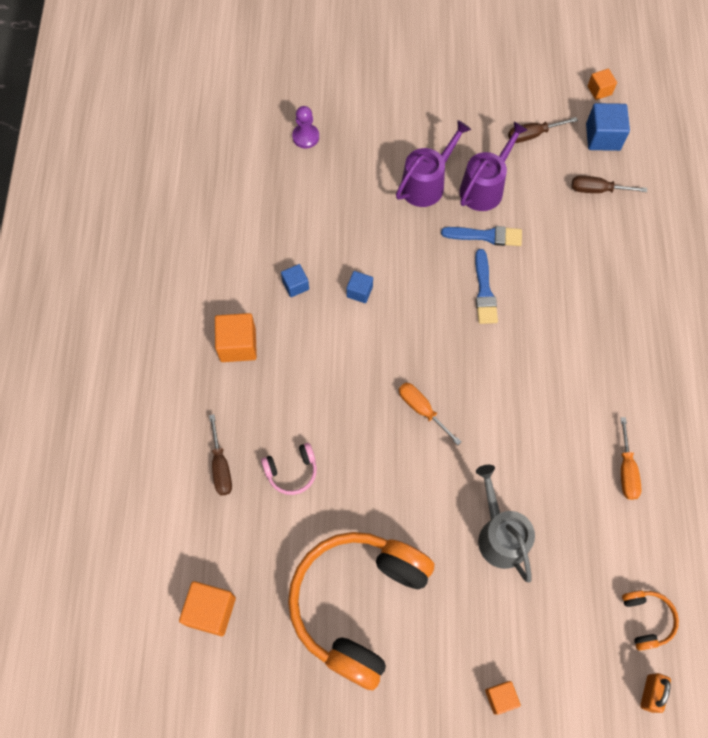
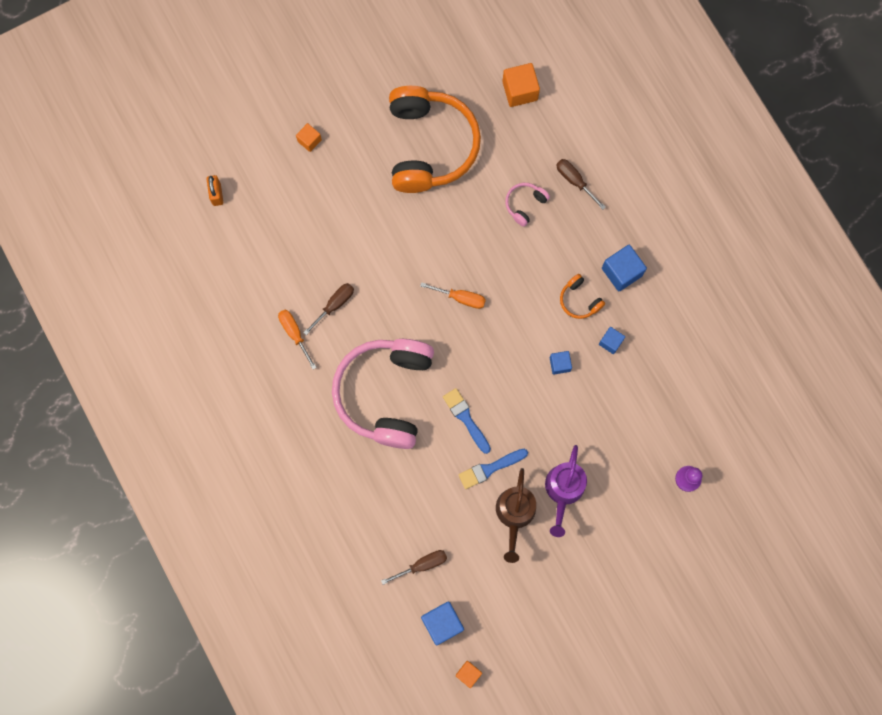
camera: 150 degrees right, 10 degrees up
orange cube [215,313,257,362] -> blue cube [602,245,647,291]
purple watering can [459,122,528,211] -> brown watering can [496,468,536,563]
grey watering can [476,465,535,582] -> none
brown screwdriver [508,117,578,143] -> brown screwdriver moved to [303,283,354,335]
orange headphones [622,591,679,651] -> orange headphones moved to [560,274,605,319]
none -> pink headphones [332,339,434,449]

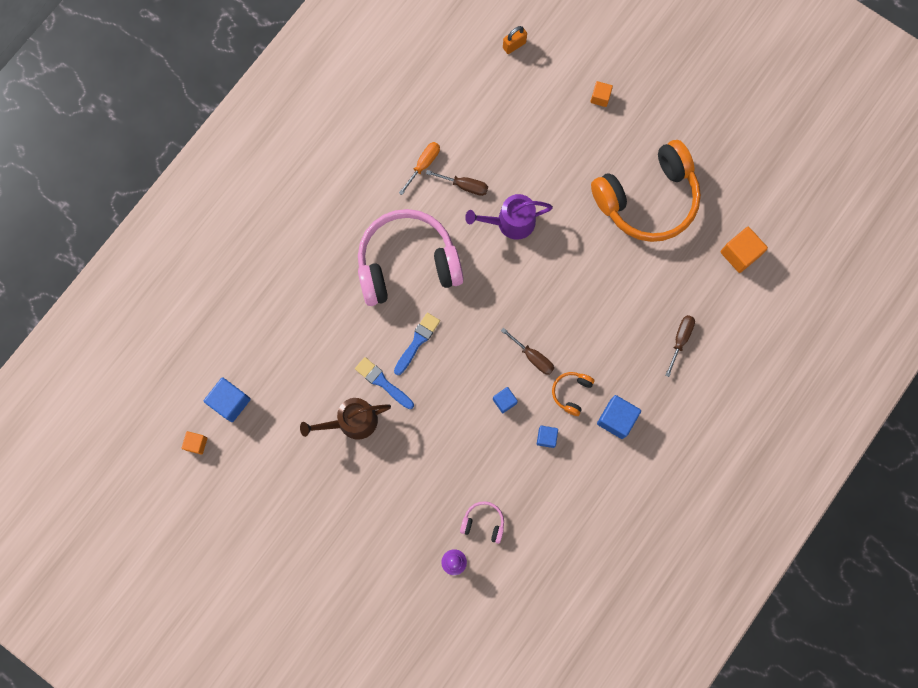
camera: 65 degrees right, 0 degrees up
brown screwdriver [381,550,447,585] -> brown screwdriver moved to [501,327,554,375]
orange screwdriver [420,282,486,309] -> none
pink headphones [505,183,550,227] -> pink headphones moved to [460,501,504,544]
purple watering can [545,445,587,537] -> purple watering can moved to [465,194,553,240]

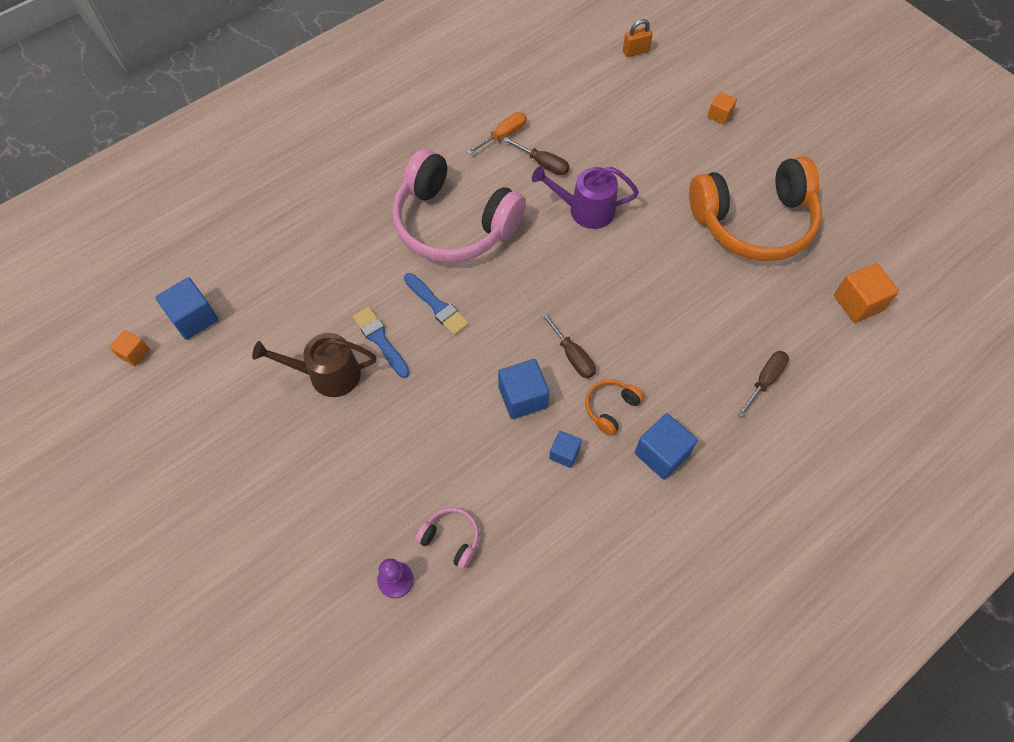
camera: 15 degrees right, 15 degrees down
pink headphones [358,209,464,306] -> pink headphones turned 150 degrees counterclockwise [392,149,526,263]
blue brush [394,313,440,375] -> blue brush turned 90 degrees clockwise [404,273,469,335]
blue cube [493,387,518,413] -> blue cube [498,359,549,419], size x1.68

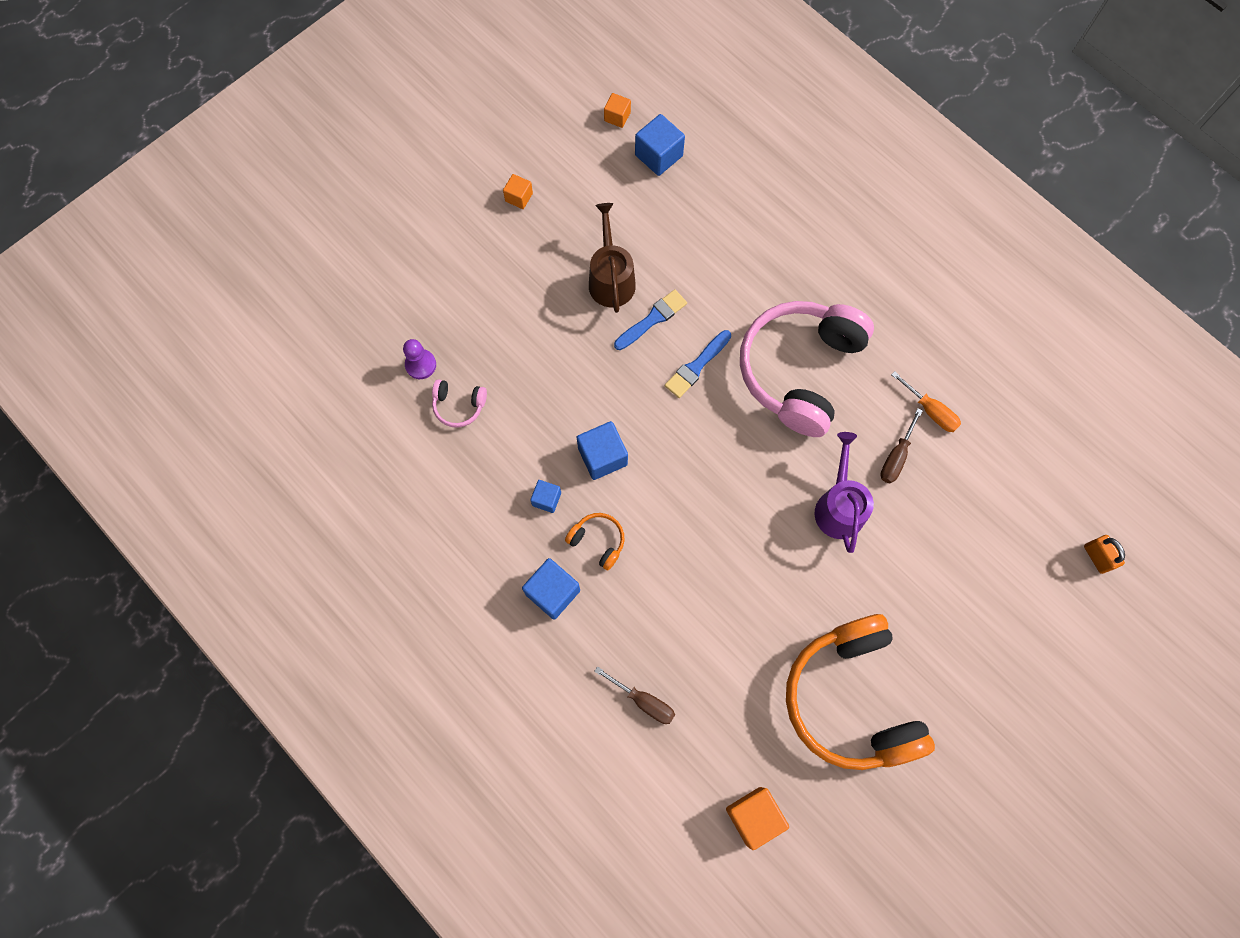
camera: 85 degrees right, 10 degrees up
pink headphones [415,507,479,569] -> pink headphones turned 75 degrees clockwise [432,379,487,428]
brown screwdriver [541,312,596,378] -> none
orange cube [707,92,737,125] -> orange cube moved to [503,174,533,209]

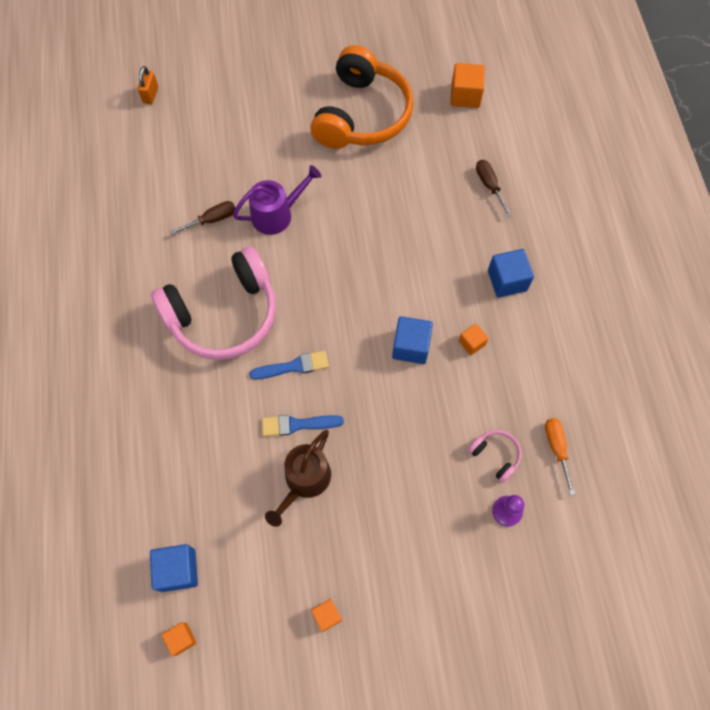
camera: 145 degrees left, 5 degrees down
blue cube [530,480,561,513] -> orange cube [459,323,489,355]
orange headphones [565,513,625,570] -> none
purple watering can [815,432,874,553] -> purple watering can turned 150 degrees counterclockwise [233,165,321,235]
orange screwdriver [891,371,961,432] -> orange screwdriver moved to [545,418,575,496]

